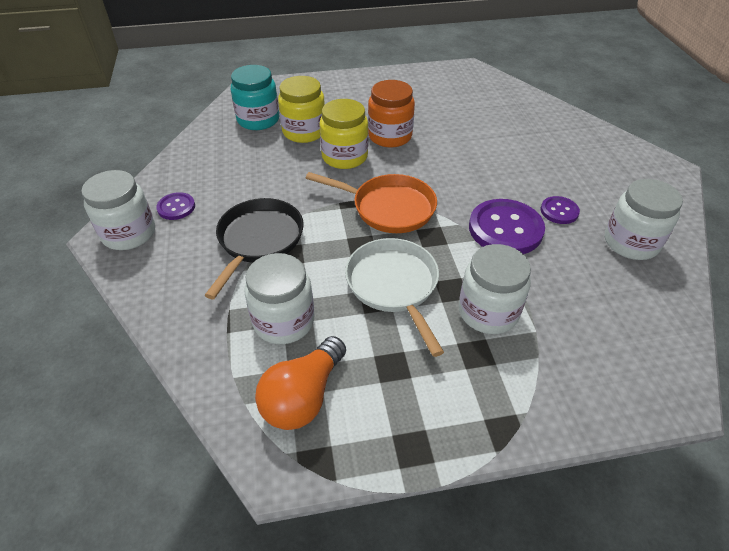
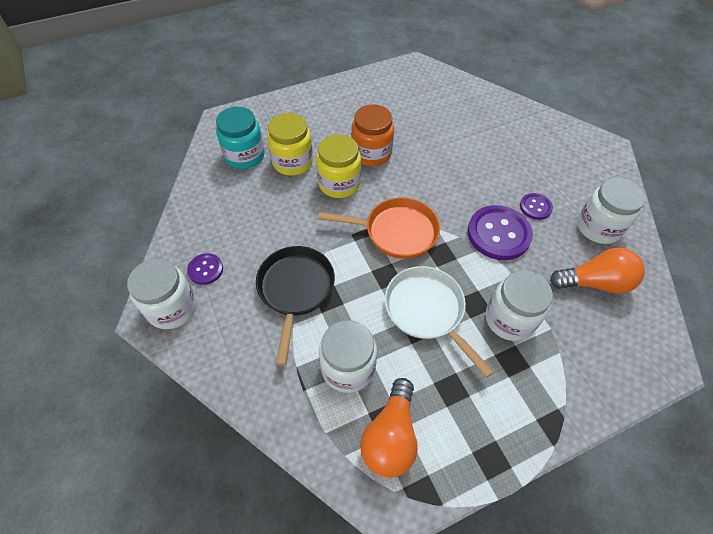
camera: 15 degrees left, 10 degrees up
none -> orange light bulb [550,248,645,294]

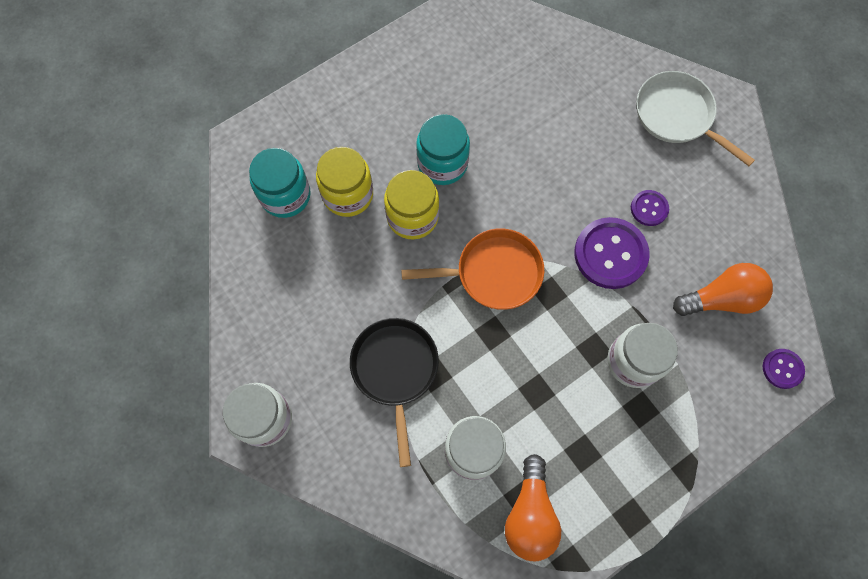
camera: 10 degrees left, 15 degrees up
purple button [187,253,223,285] -> purple button moved to [763,349,805,389]
orange jar [351,104,394,166] -> turquoise jar [416,114,470,185]
white pan [385,266,494,378] -> white pan moved to [636,71,755,166]
white jar [577,178,645,244] -> none

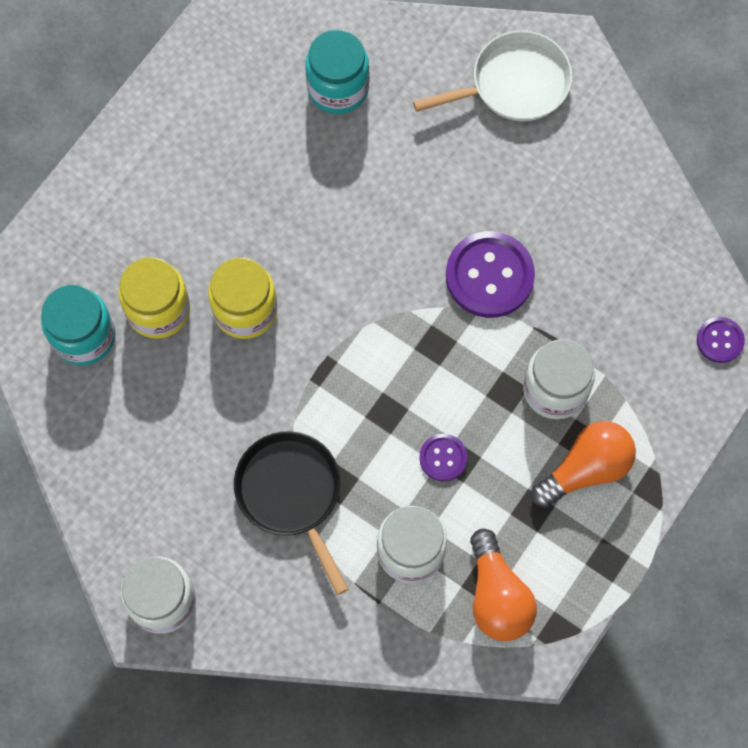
camera: 20 degrees left, 0 degrees up
orange pan [401,229,544,310] -> none
turquoise jar [416,114,470,185] -> turquoise jar moved to [305,30,369,114]
purple button [631,190,669,226] -> purple button moved to [419,434,468,482]
white pan [636,71,755,166] -> white pan turned 135 degrees clockwise [413,31,572,121]
orange light bulb [673,263,773,316] -> orange light bulb moved to [531,421,636,508]

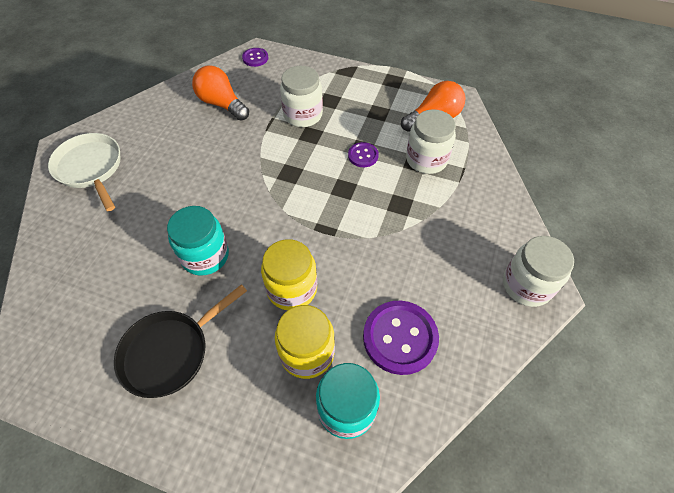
camera: 105 degrees left, 15 degrees down
black pan [234,431,349,595] -> black pan moved to [114,284,247,398]
turquoise jar [305,30,369,114] -> turquoise jar moved to [167,206,229,276]
purple button [446,231,535,318] -> purple button moved to [363,301,439,375]
orange light bulb [531,421,636,508] -> orange light bulb moved to [192,66,249,121]

